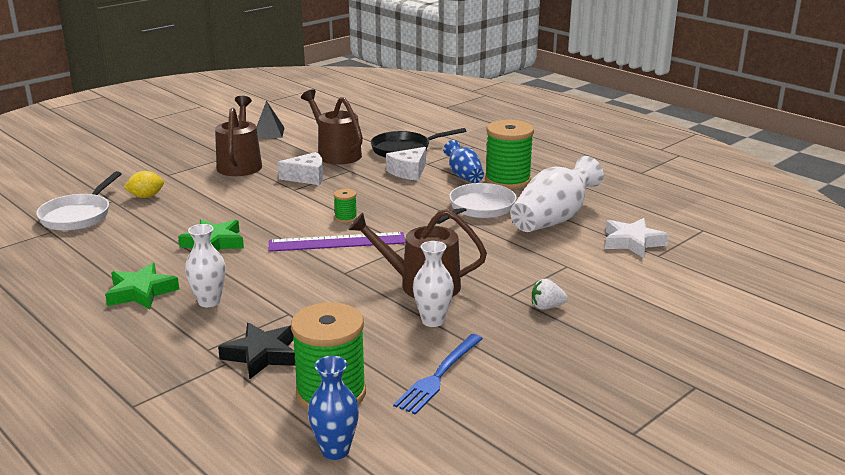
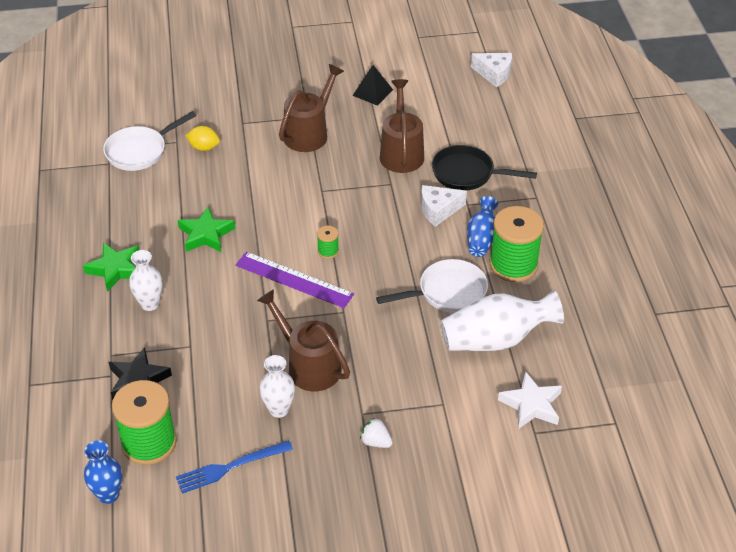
camera: 35 degrees right, 20 degrees up
white cheese [277,152,324,185] -> white cheese moved to [471,53,512,87]

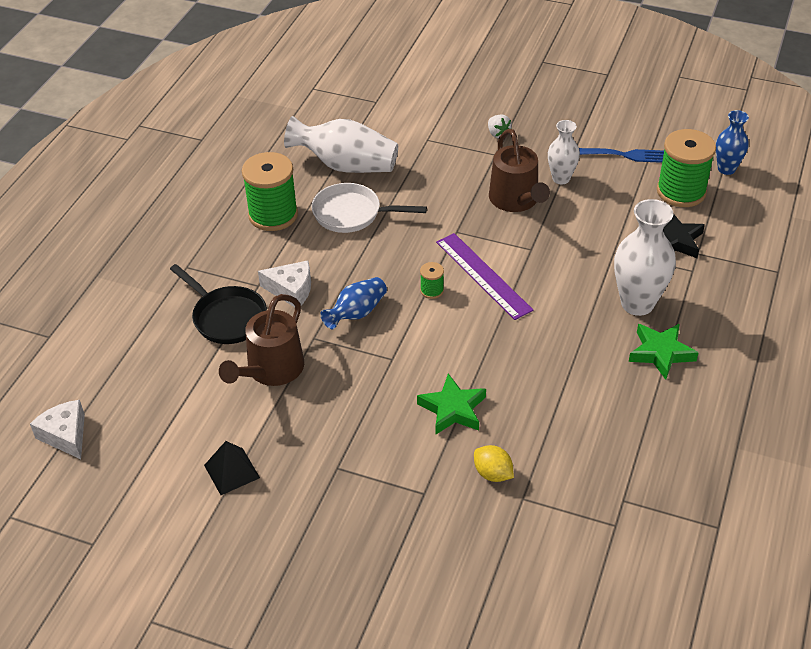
camera: 150 degrees left, 0 degrees up
white pan [103,111,197,171] -> none
white vase [129,250,163,311] -> white vase [614,199,676,316], size x1.68
green star [178,207,235,252] -> green star moved to [417,373,486,435]
brown watering can [279,64,344,152] -> none
blue vase [467,196,498,257] -> blue vase moved to [320,277,387,330]
white star [498,371,562,429] -> none

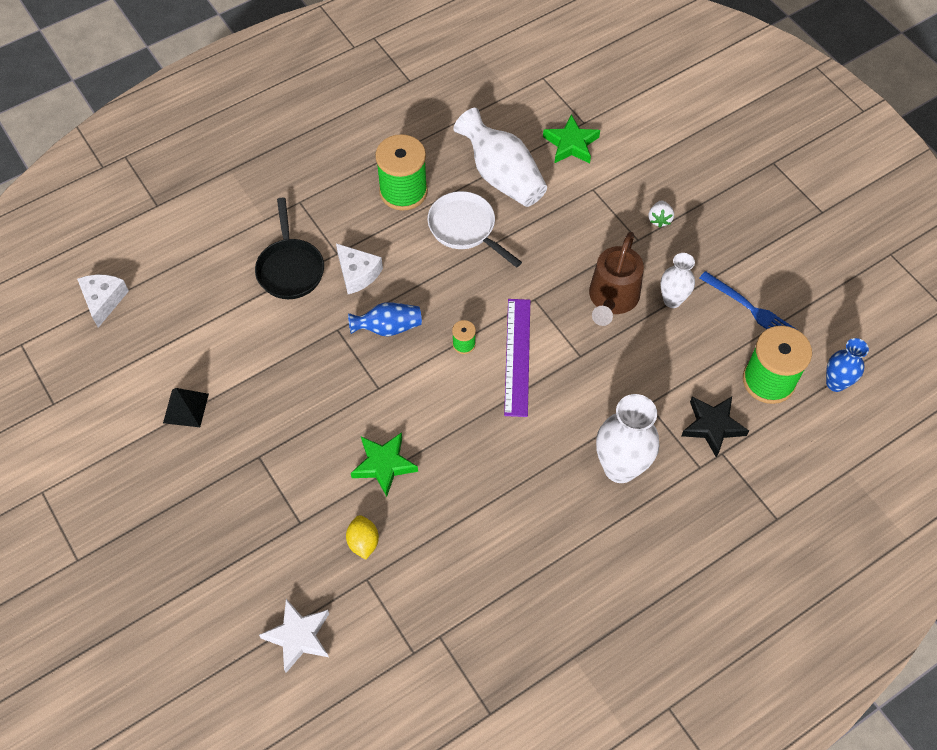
camera: 35 degrees right, 15 degrees up
brown watering can [219,294,304,386] -> none
green star [629,323,698,380] -> green star moved to [543,114,600,164]
none -> white star [259,599,329,673]

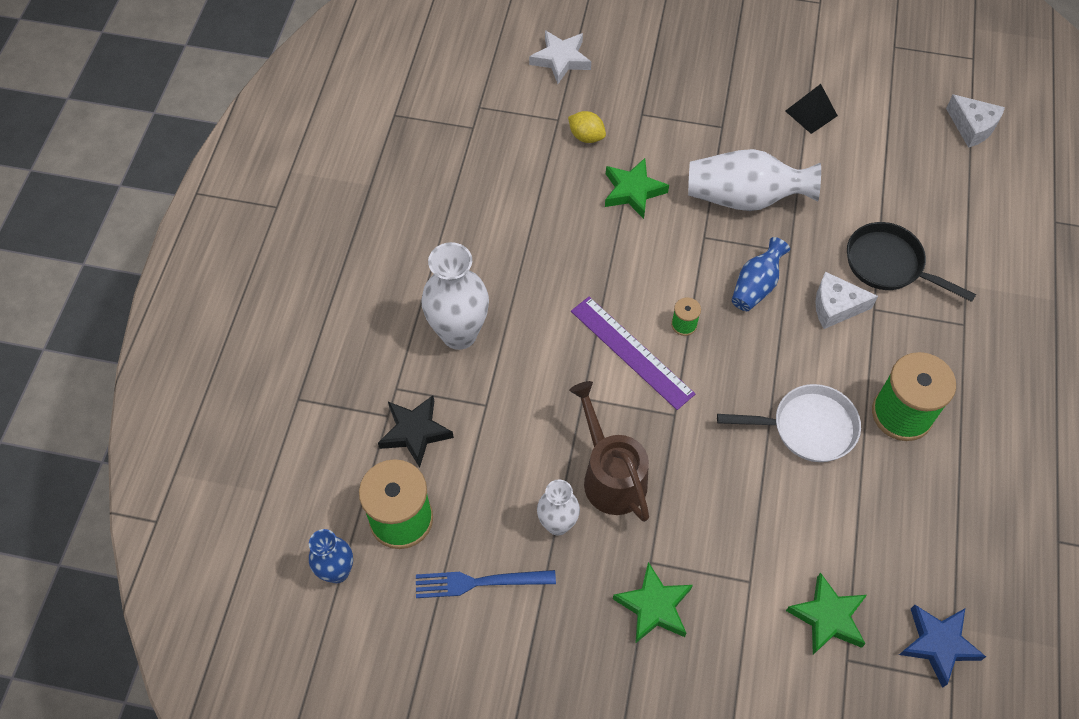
camera: 135 degrees right, 0 degrees up
white vase [453,108,547,207] -> white vase moved to [688,149,821,211]
white strawberry [649,200,674,228] -> green star [613,562,693,644]
none -> blue star [899,605,986,688]

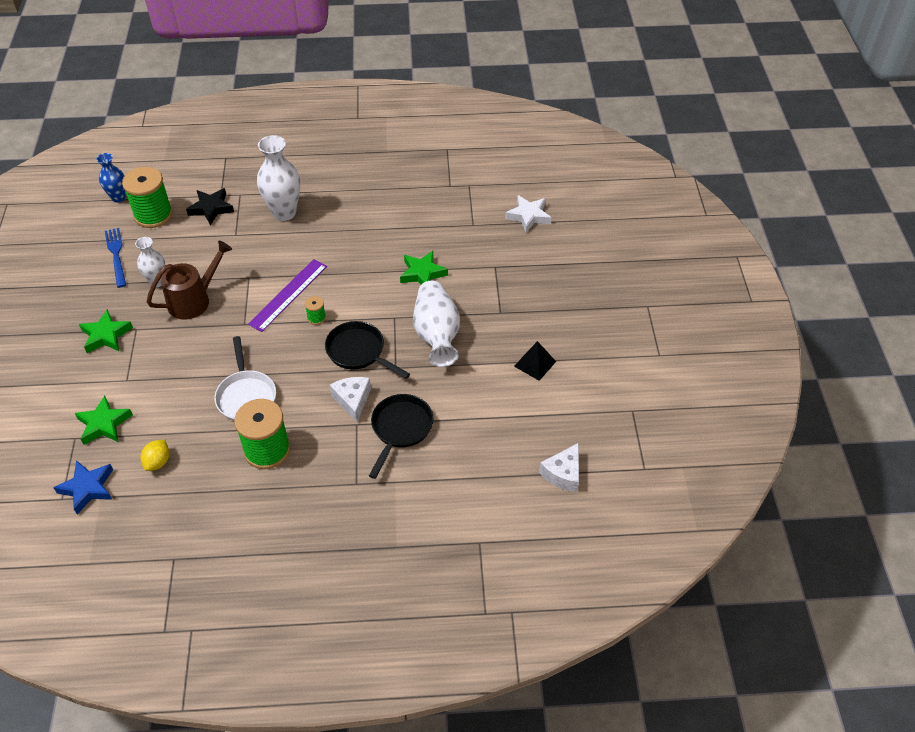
camera: 75 degrees right, 10 degrees down
yellow lemon [568,111,606,143] -> yellow lemon moved to [141,440,169,471]
blue vase [732,237,790,311] -> black pan [325,321,410,379]

